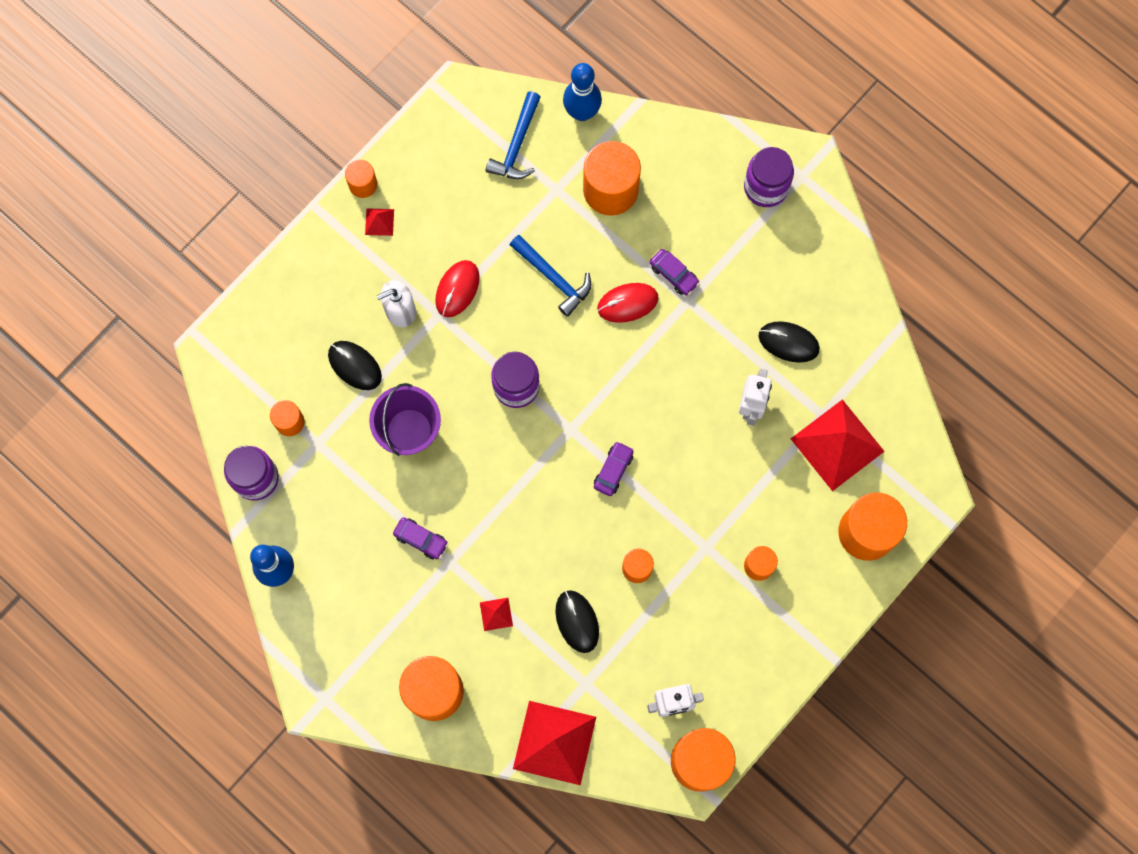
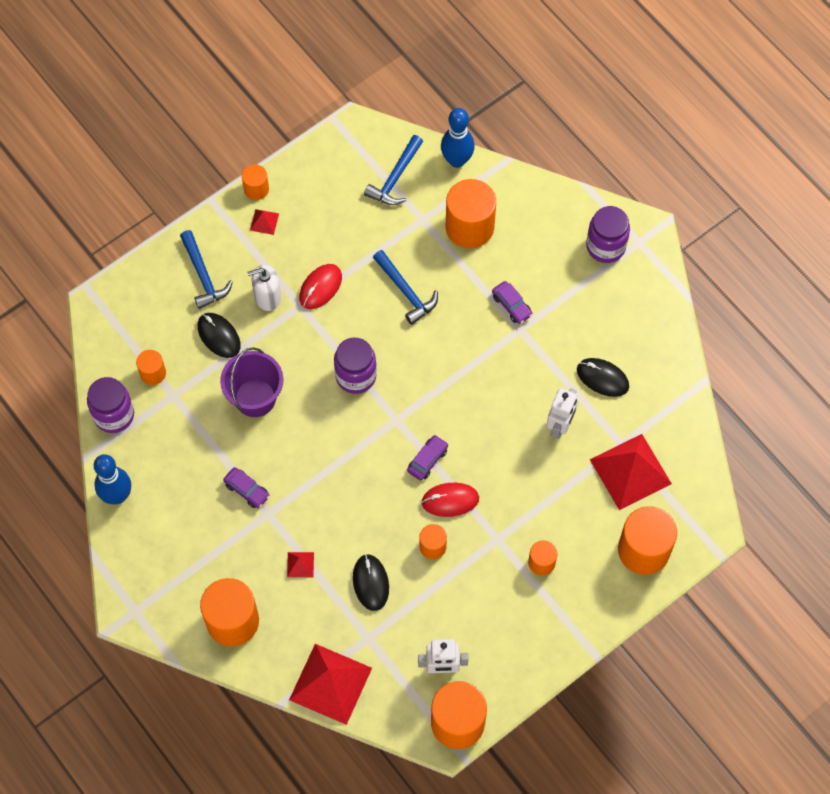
camera: 10 degrees right, 10 degrees down
red mouse [597,283,659,323] -> red mouse moved to [421,483,479,517]
none -> blue hammer [180,230,233,309]

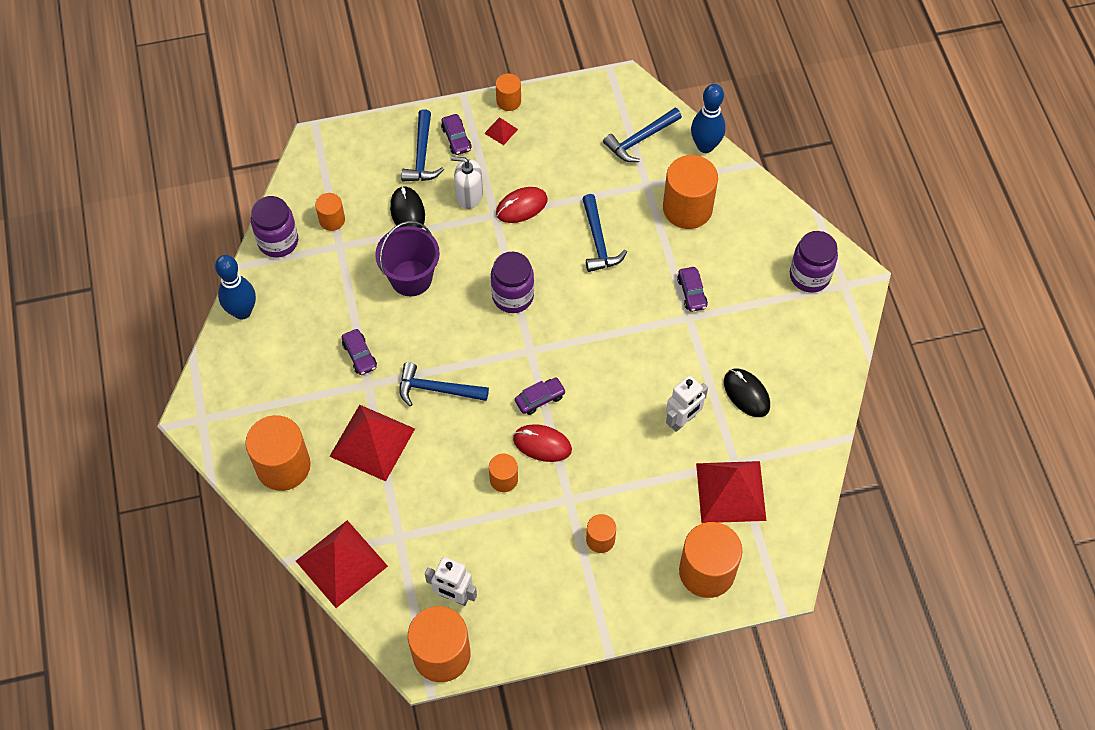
camera: 25 degrees right, 5 degrees down
red pyramid [287,552,314,577] -> red pyramid [329,405,415,481], size x2.34
black mouse [353,554,389,611] -> none
none -> blue hammer [399,362,489,406]
none -> purple car [441,114,472,155]

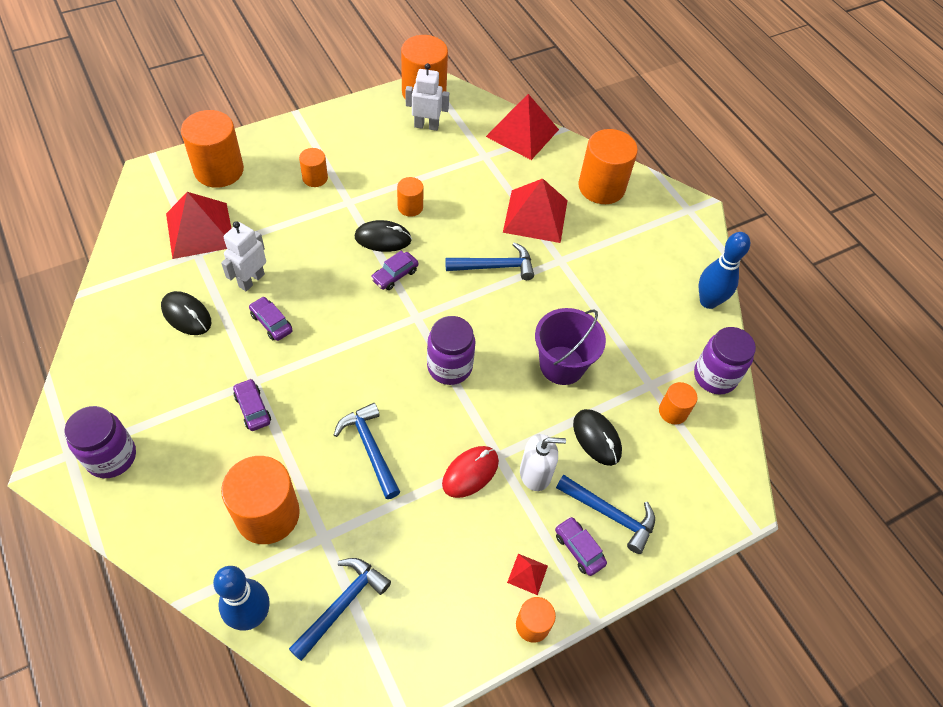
camera: 160 degrees right, 5 degrees down
purple car [342,329,377,375] -> purple car moved to [249,297,292,341]
blue hammer [401,109,444,181] -> blue hammer turned 135 degrees clockwise [556,475,655,554]
red mouse [513,424,572,462] -> black mouse [355,220,412,252]

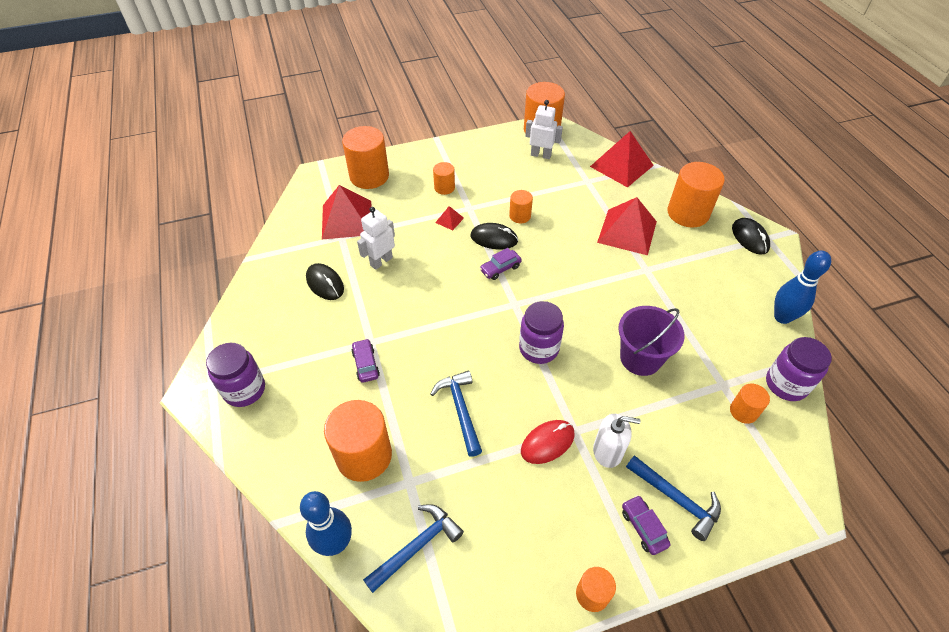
camera: 15 degrees right, 5 degrees down
purple car [249,297,292,341] -> none
blue hammer [445,242,534,280] -> none
red pyramid [507,554,548,595] -> red pyramid moved to [435,206,464,230]
black mouse [573,409,622,466] -> black mouse moved to [732,218,770,255]

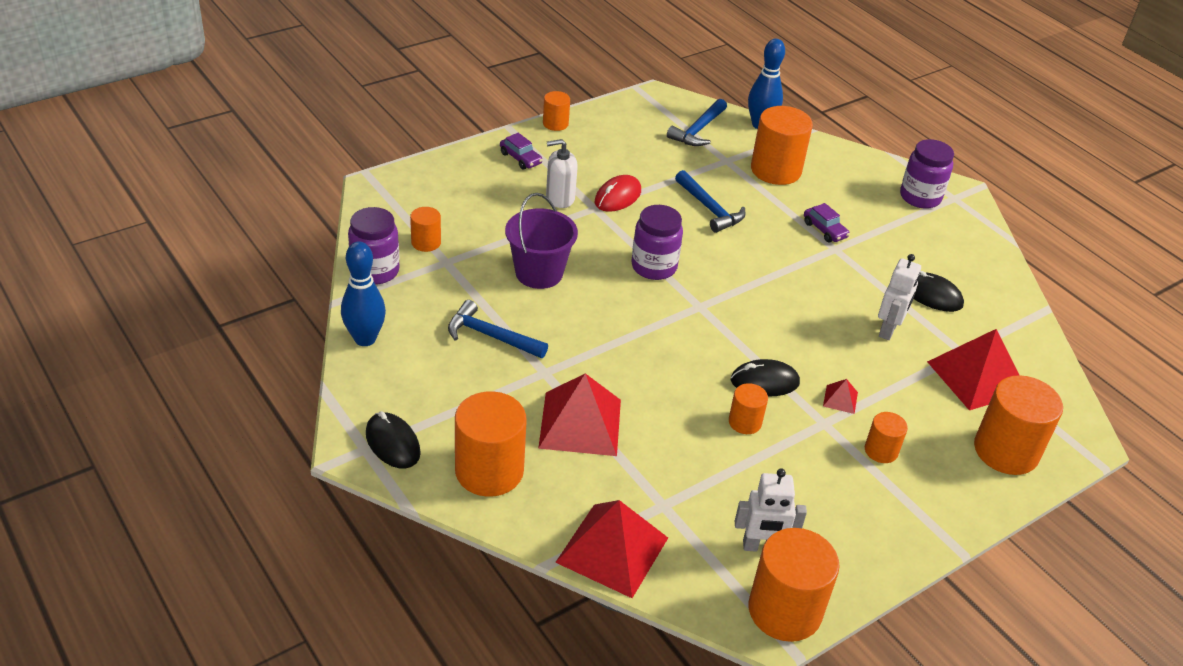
camera: 160 degrees right, 10 degrees down
purple car [480,248,522,280] -> none
blue hammer [626,455,721,541] -> blue hammer moved to [448,300,548,358]

